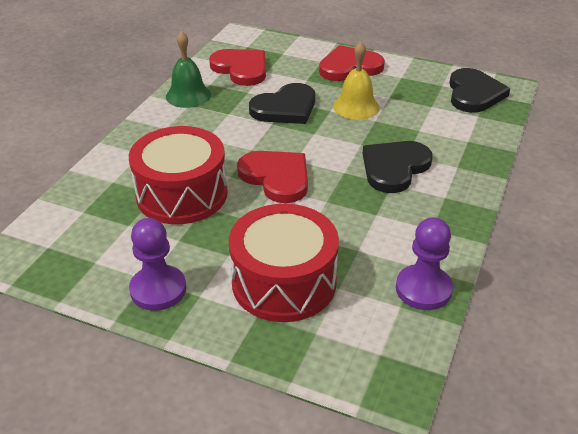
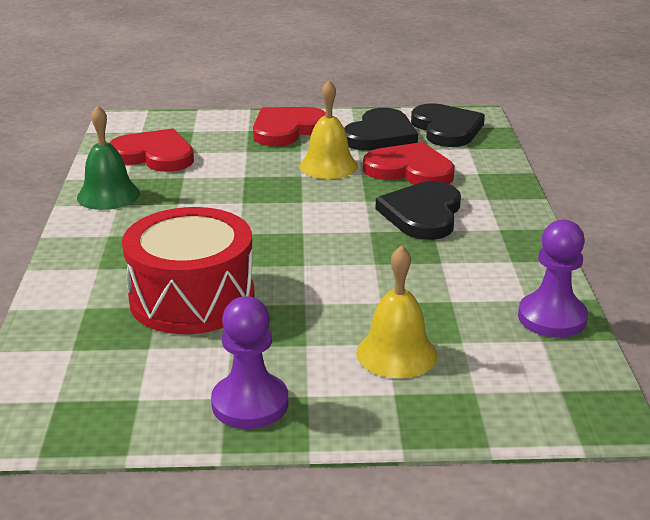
camera: 25 degrees left, 10 degrees down
red drum [229,204,339,322] -> yellow bell [356,245,437,379]
red heart [237,151,308,203] -> red heart moved to [363,142,455,185]
black heart [249,83,315,124] -> black heart moved to [344,108,418,150]

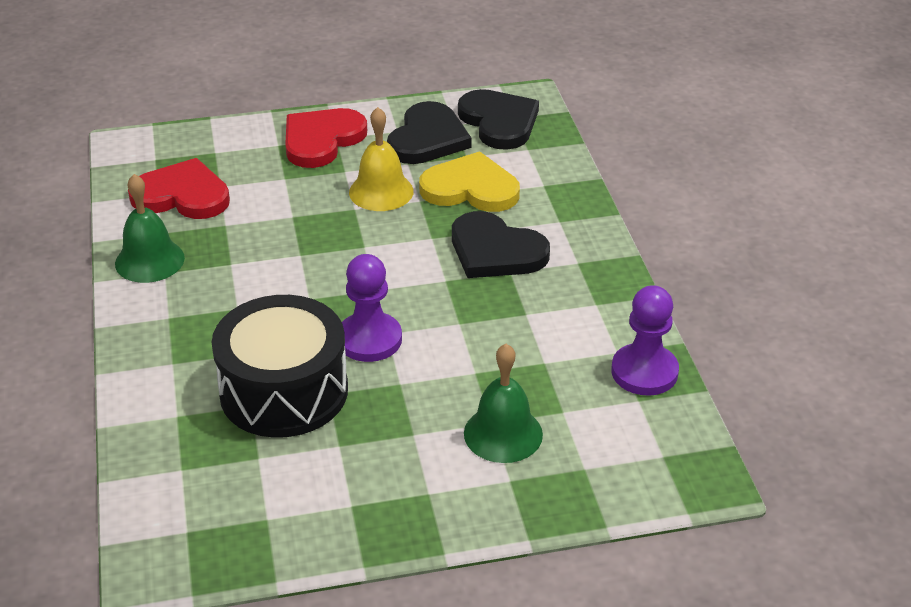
camera: 10 degrees left, 10 degrees up
red drum [122,207,255,334] -> black drum [211,295,348,438]
purple pawn [211,296,288,429] -> purple pawn moved to [342,254,402,362]
yellow bell [356,245,437,379] -> green bell [464,344,543,463]
red heart [363,142,455,185] -> yellow heart [419,151,520,212]
black heart [376,181,461,240] -> black heart turned 60 degrees counterclockwise [452,211,550,278]

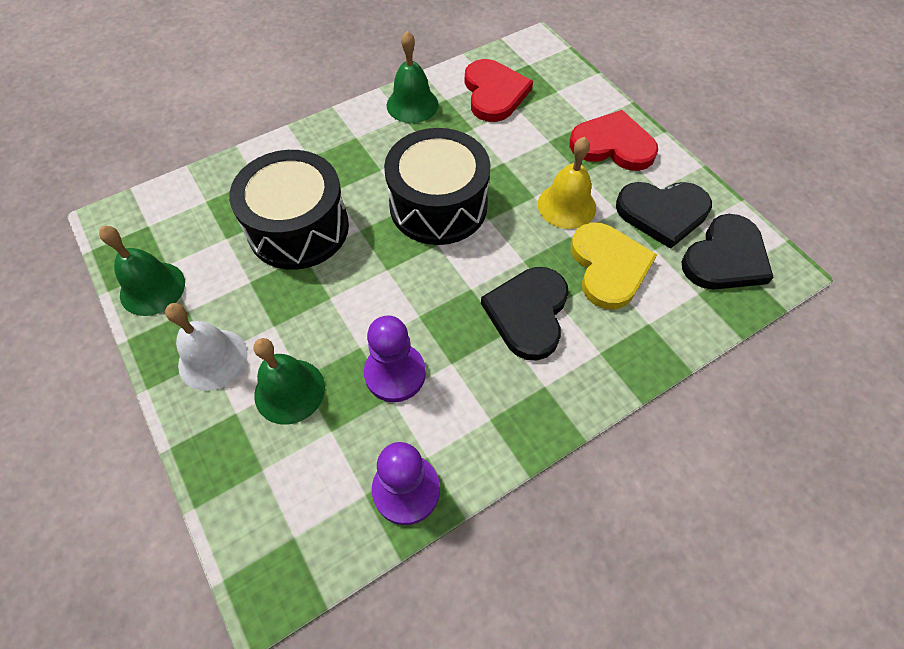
camera: 70 degrees right, 20 degrees up
purple pawn [342,254,402,362] -> purple pawn moved to [364,316,426,402]
none -> green bell [99,226,185,316]
none -> white bell [165,303,248,391]
none -> black drum [384,128,491,245]

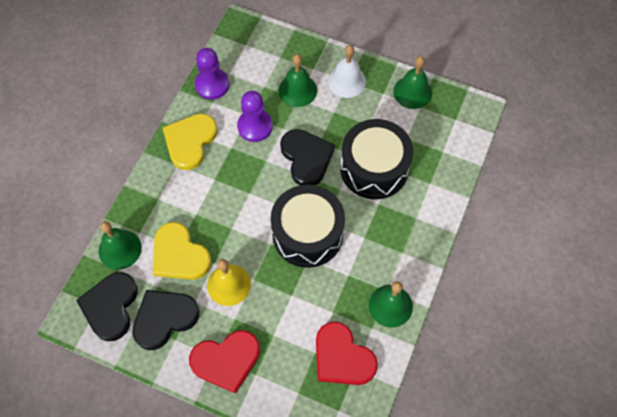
camera: 145 degrees right, 5 degrees up
black heart [481,267,569,361] -> black heart moved to [280,129,335,185]
none -> green bell [99,221,142,270]
none -> yellow heart [162,113,218,170]

